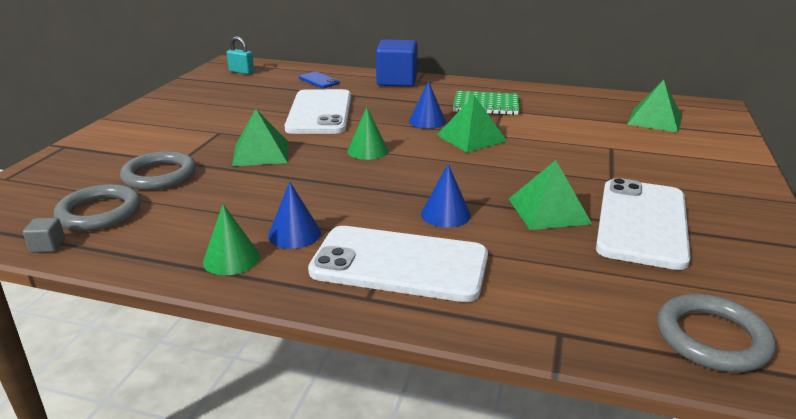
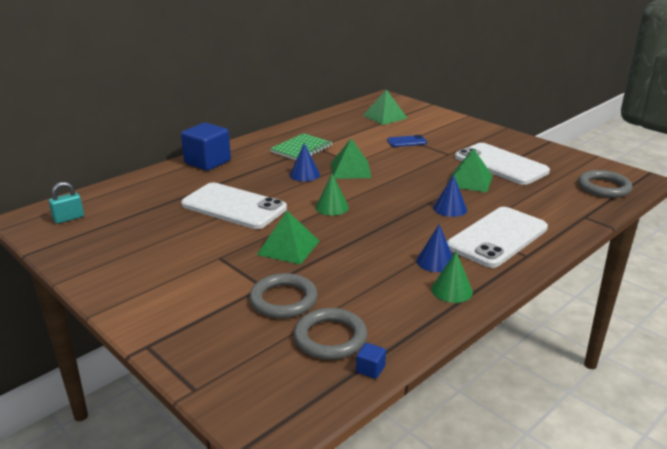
camera: 60 degrees left, 0 degrees up
grey cube [23,218,65,253] -> blue cube [356,343,386,379]
blue phone [299,72,340,88] -> blue phone moved to [387,135,427,147]

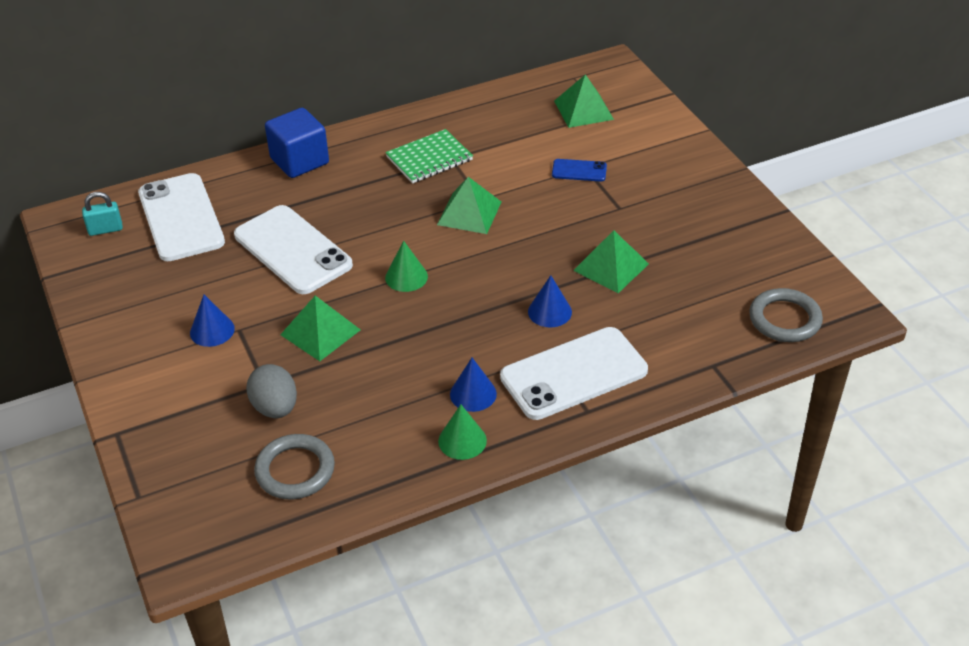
camera: 20 degrees right, 15 degrees up
grey ring [249,273,318,318] -> grey egg [246,364,297,418]
blue cone [290,143,320,181] -> blue cone moved to [190,295,235,347]
blue cube [356,343,386,379] -> none
white phone [455,143,550,185] -> white phone moved to [138,173,225,261]

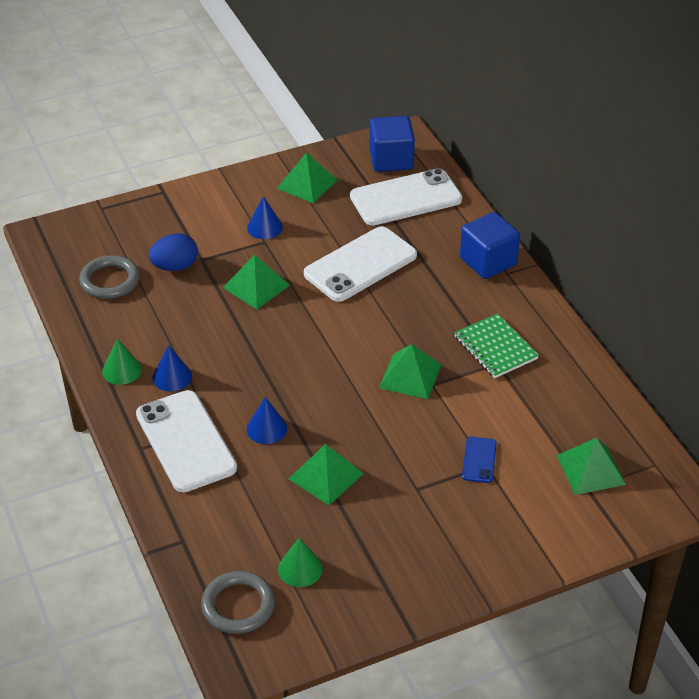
camera: 90 degrees right, 0 degrees up
turquoise padlock [82,192,123,236] -> blue cube [369,116,415,172]
grey egg [246,364,297,418] -> blue egg [149,233,198,271]
green cone [385,241,428,292] -> green cone moved to [278,538,323,587]
none -> green pyramid [277,152,337,204]

